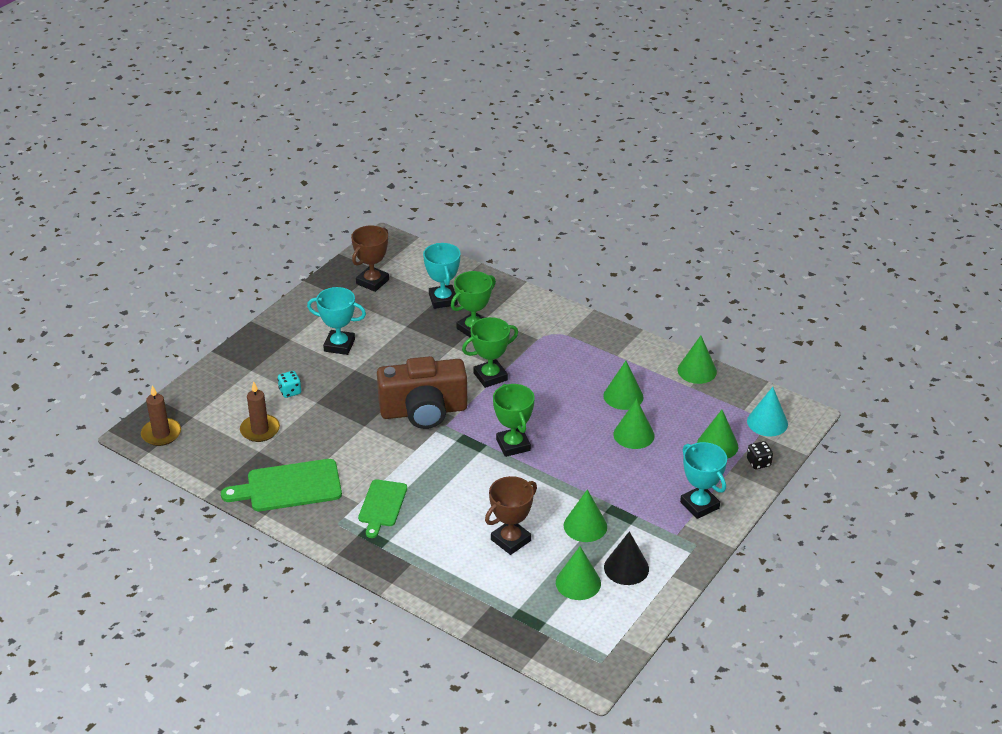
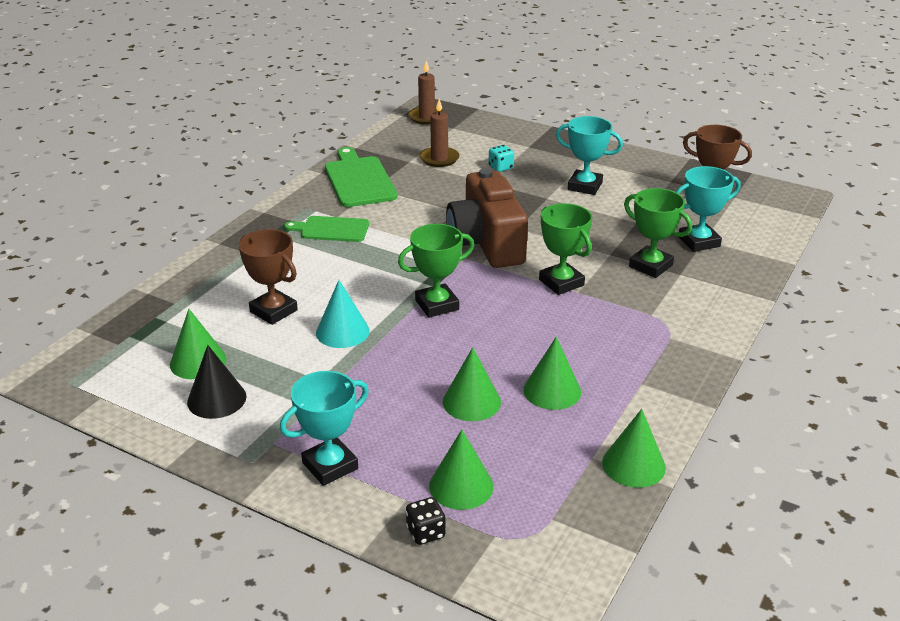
camera: 85 degrees right, 5 degrees down
turquoise trophy [307,287,366,355] -> turquoise trophy turned 75 degrees counterclockwise [556,116,623,195]
green cone [564,490,607,542] -> none
turquoise cone [747,387,788,436] -> turquoise cone moved to [316,280,370,348]

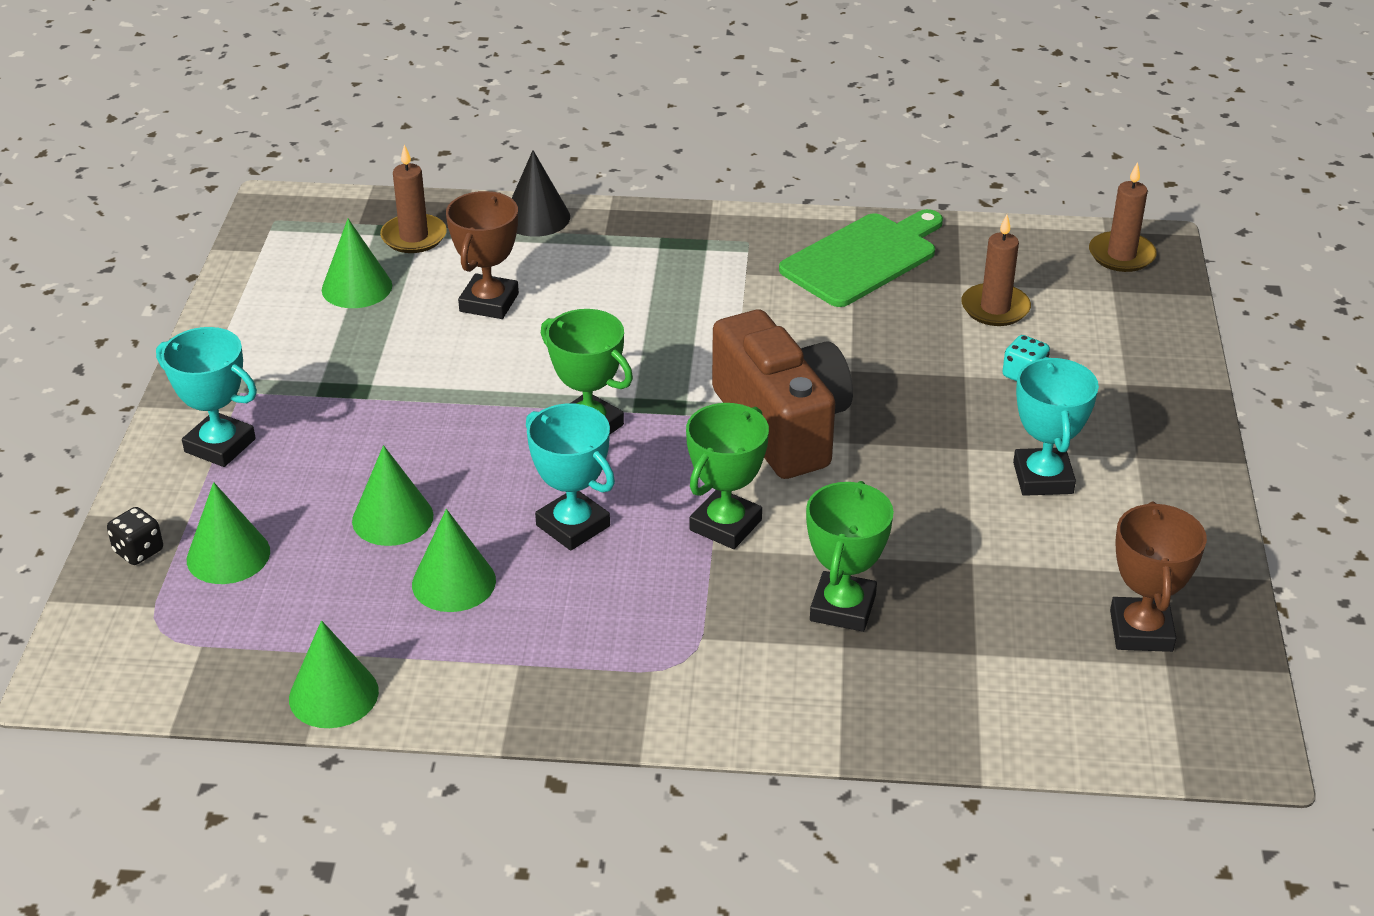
camera: 65 degrees right, 5 degrees up
black cone [187,345,246,419] -> black cone moved to [512,150,570,237]
green cutting board [284,216,369,242] -> none
turquoise cone [316,280,370,348] -> none
brown camera [446,168,528,268] -> brown camera turned 105 degrees clockwise [712,310,853,479]
turquoise trophy [676,166,740,252] -> turquoise trophy moved to [526,403,615,551]
none -> brown candle [380,145,447,253]

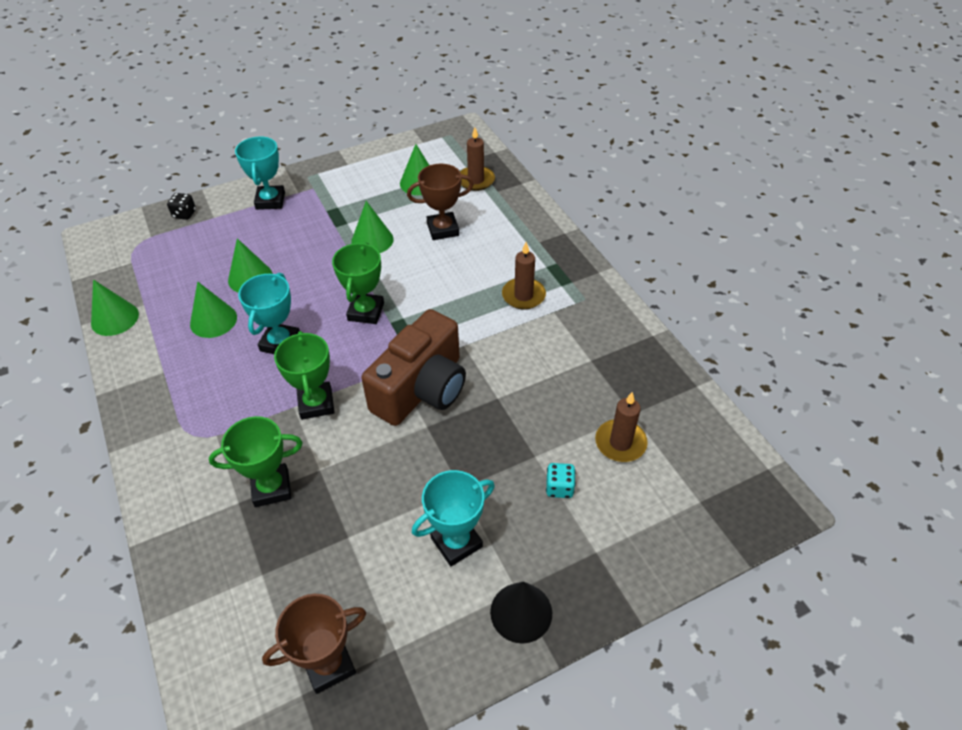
camera: 60 degrees right, 10 degrees up
green cone [187,482,270,584] -> green cone moved to [351,201,393,253]
black cone [512,150,570,237] -> black cone moved to [490,581,552,644]
green trophy [686,403,769,549] -> green trophy turned 75 degrees clockwise [274,331,335,420]
green cutting board [779,209,943,307] -> none
brown candle [1089,162,1157,272] -> brown candle moved to [502,242,546,310]

